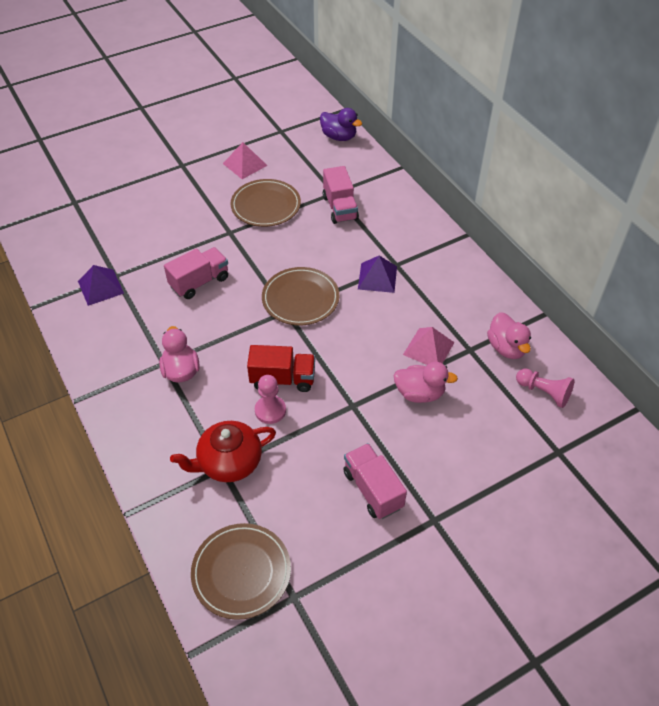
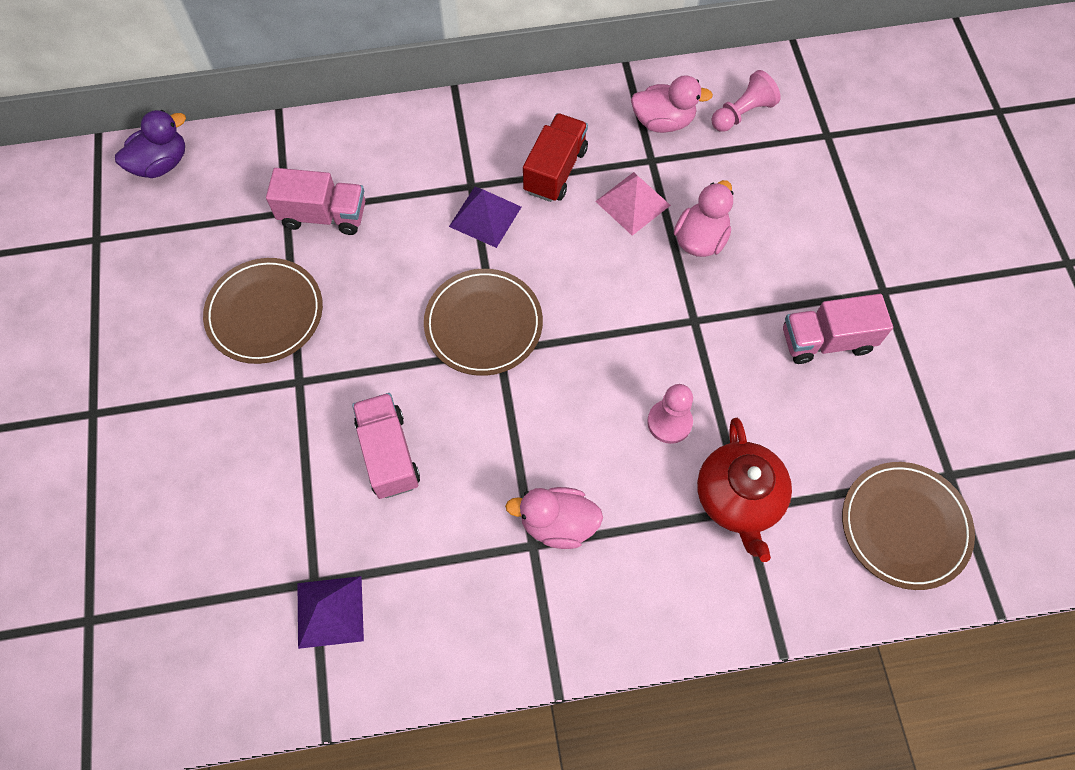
camera: 70 degrees left, 15 degrees up
pink pyramid [223,142,267,179] -> none
red truck [247,345,315,392] -> red truck moved to [523,113,588,202]

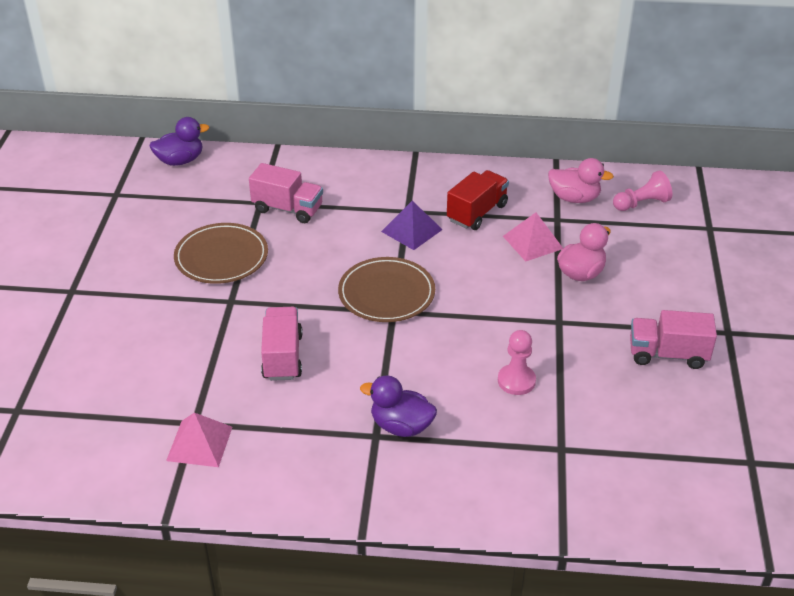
camera: 15 degrees right, 25 degrees down
purple pyramid [297,576,364,649] -> pink pyramid [166,413,232,467]
pink duck [505,487,603,549] -> purple duck [360,375,437,437]
red teapot [697,418,792,562] -> none
brown plate [842,462,975,590] -> none

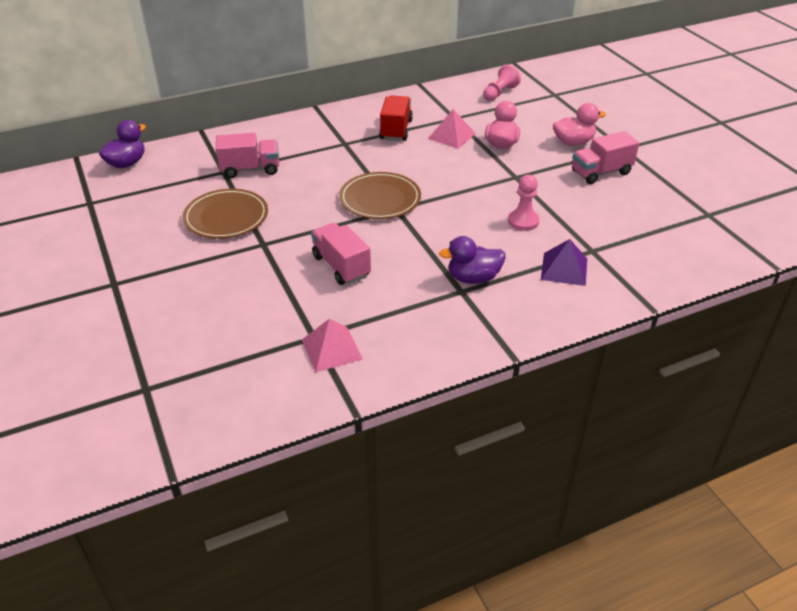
camera: 30 degrees left, 0 degrees up
purple pyramid [381,201,443,250] -> purple pyramid moved to [541,239,587,286]
pink duck [548,158,614,203] -> pink duck moved to [553,103,606,146]

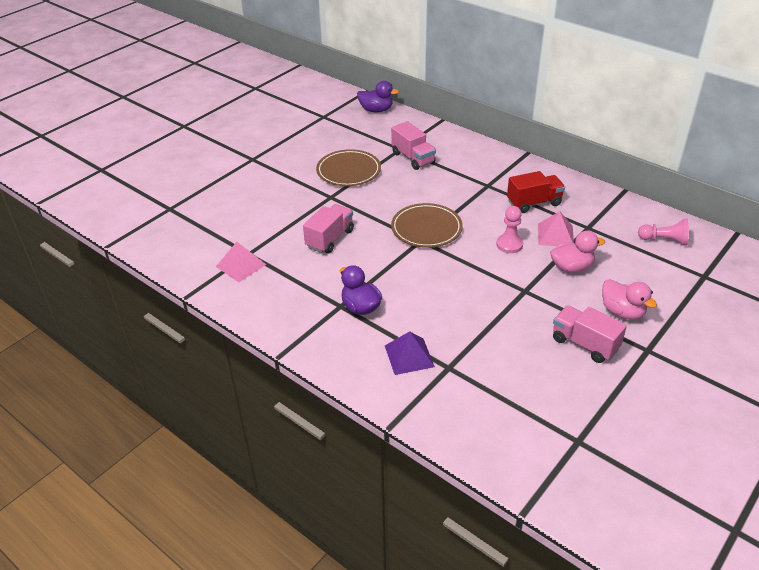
camera: 65 degrees right, 0 degrees up
pink pawn [508,175,539,231] -> pink pawn moved to [496,206,523,253]

